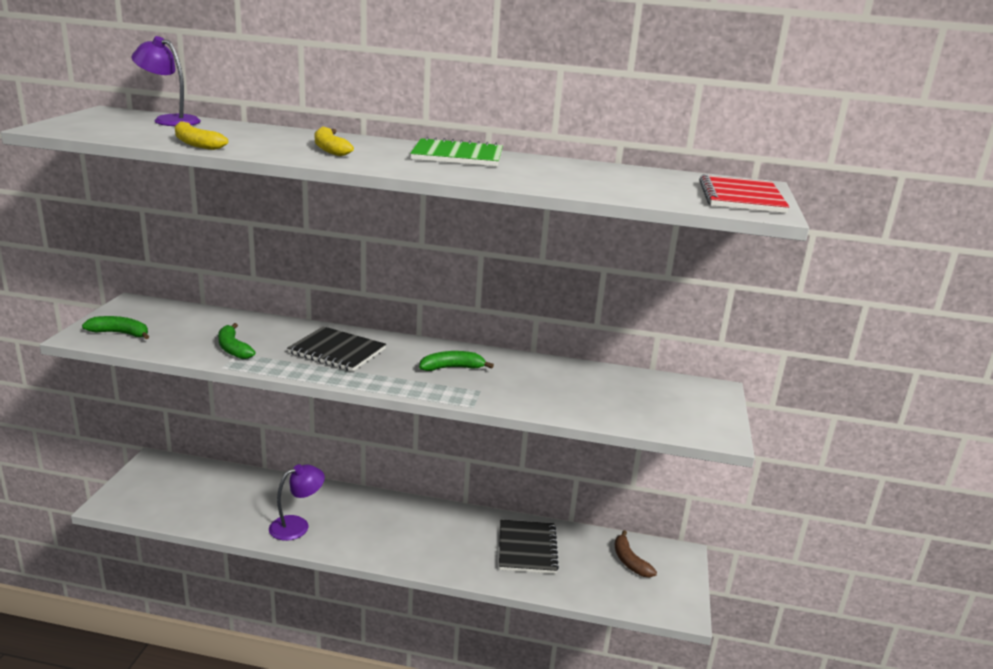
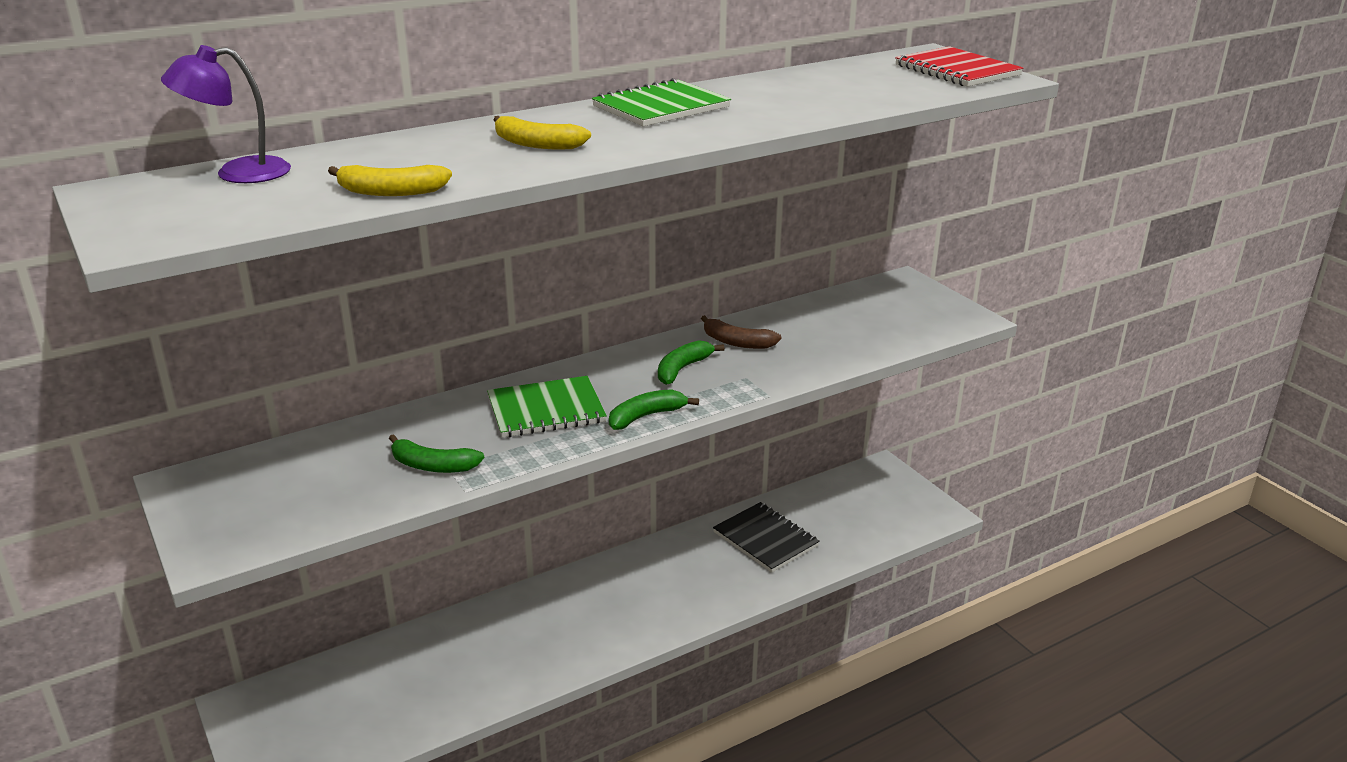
camera: 40 degrees left, 5 degrees up
green banana [82,316,149,339] -> green banana moved to [609,389,699,430]
purple lamp [269,464,325,541] -> none
black notebook [287,326,386,372] -> green notebook [487,376,607,438]
brown banana [615,530,657,578] -> brown banana moved to [701,315,782,349]

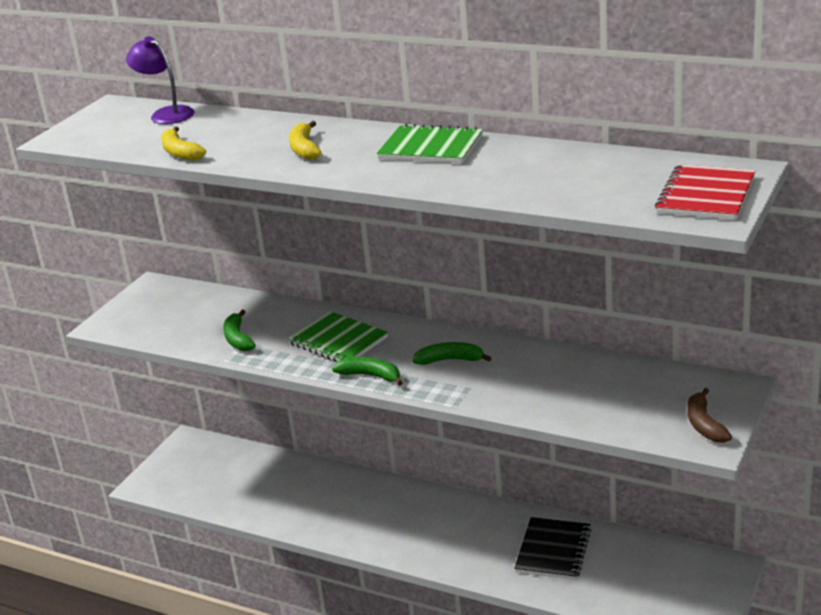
camera: 60 degrees right, 0 degrees up
brown banana [701,315,782,349] -> brown banana moved to [688,388,732,443]

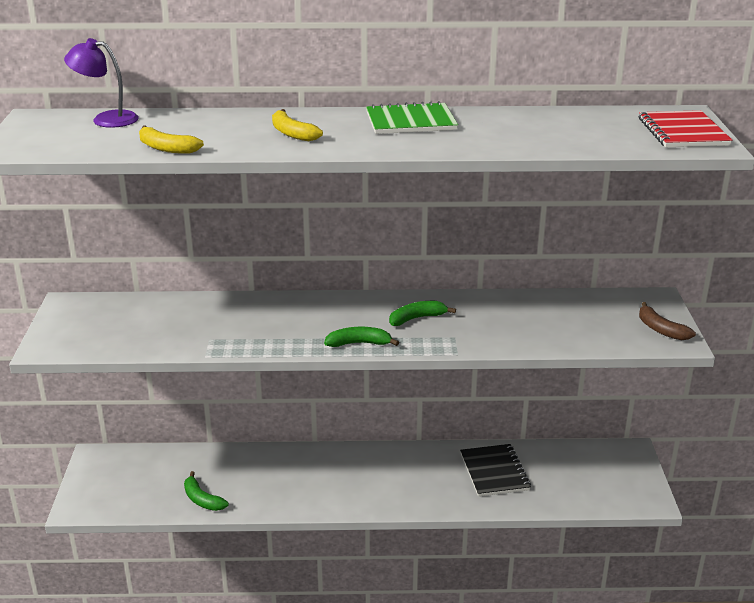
camera: 30 degrees left, 0 degrees up
green banana [223,310,256,351] -> green banana moved to [184,471,229,511]
green notebook [288,311,388,362] -> none

